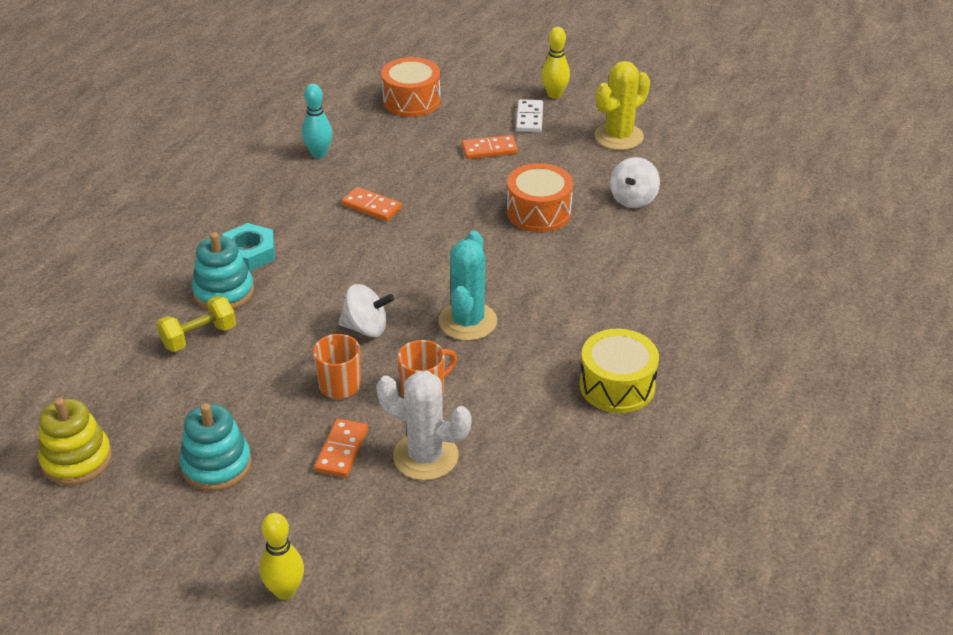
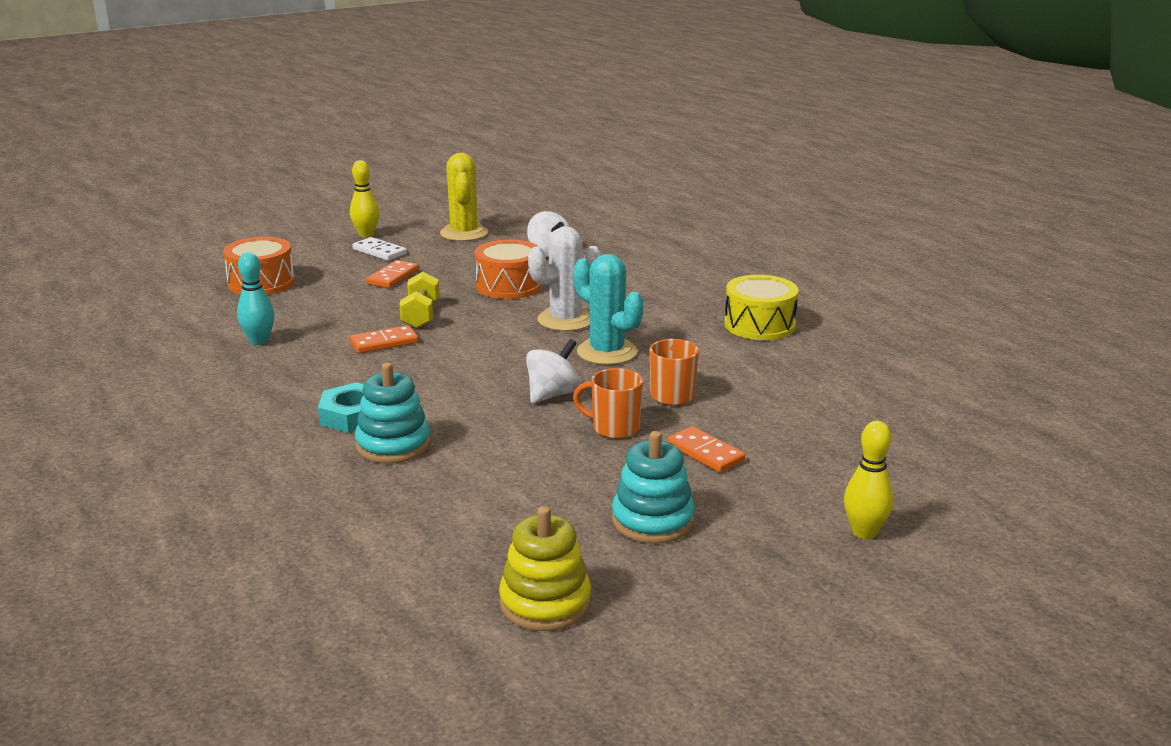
camera: 55 degrees left, 15 degrees down
yellow dumbbell [156,296,236,352] -> yellow dumbbell moved to [399,272,440,328]
white cactus [376,371,471,480] -> white cactus moved to [528,226,601,331]

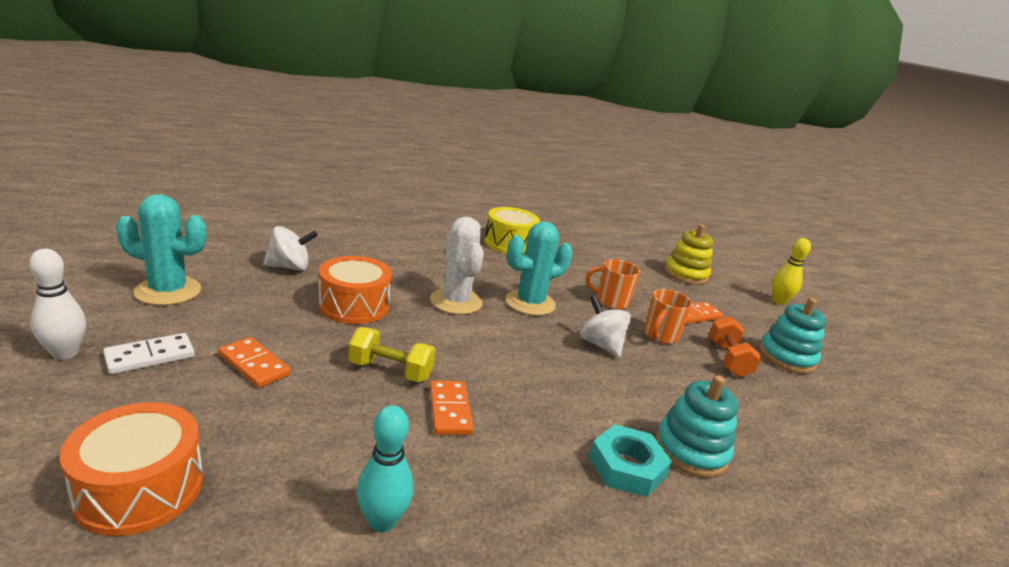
camera: 80 degrees left, 0 degrees up
yellow bowling pin [350,160,379,238] -> white bowling pin [29,249,86,360]
yellow cactus [440,153,488,241] -> turquoise cactus [116,194,206,305]
yellow stacking toy [499,506,591,631] -> yellow stacking toy moved to [665,224,713,285]
none -> orange dumbbell [709,316,762,377]

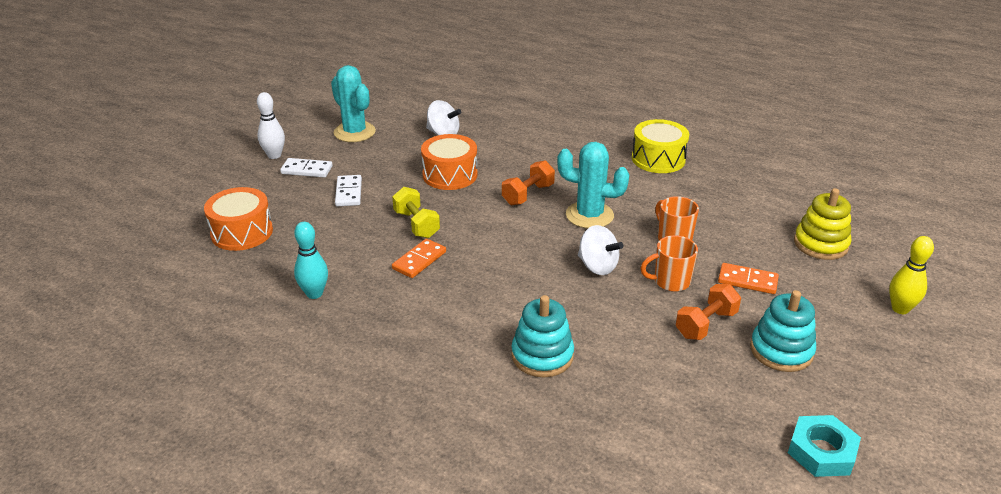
camera: 50 degrees right, 10 degrees up
orange domino [219,337,291,388] -> white domino [335,175,362,206]
white cactus [430,217,484,315] -> orange dumbbell [502,160,555,205]
white spinning top [580,296,631,358] -> white spinning top turned 120 degrees clockwise [578,225,624,275]
turquoise nut [589,424,672,497] -> turquoise nut moved to [788,415,861,477]

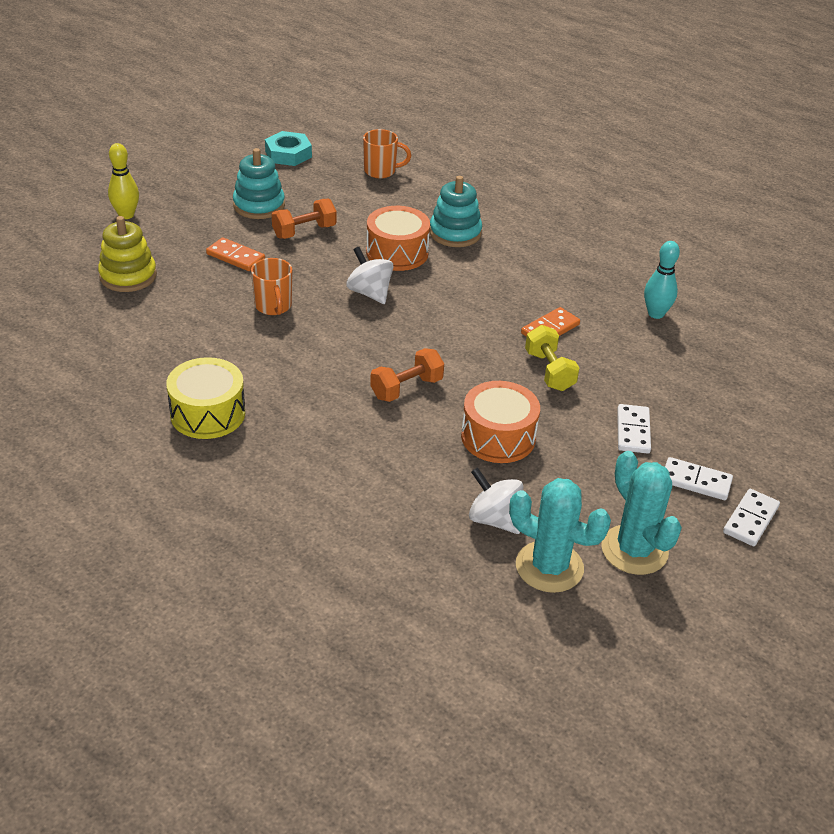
camera: 170 degrees left, 5 degrees up
orange drum [204,187,273,251] -> orange drum moved to [366,206,430,271]
white bowling pin [257,92,285,159] -> white domino [723,489,780,546]
turquoise cactus [557,142,630,228] -> turquoise cactus moved to [509,478,611,593]
orange mug [640,235,698,292] -> orange mug moved to [363,129,411,178]

